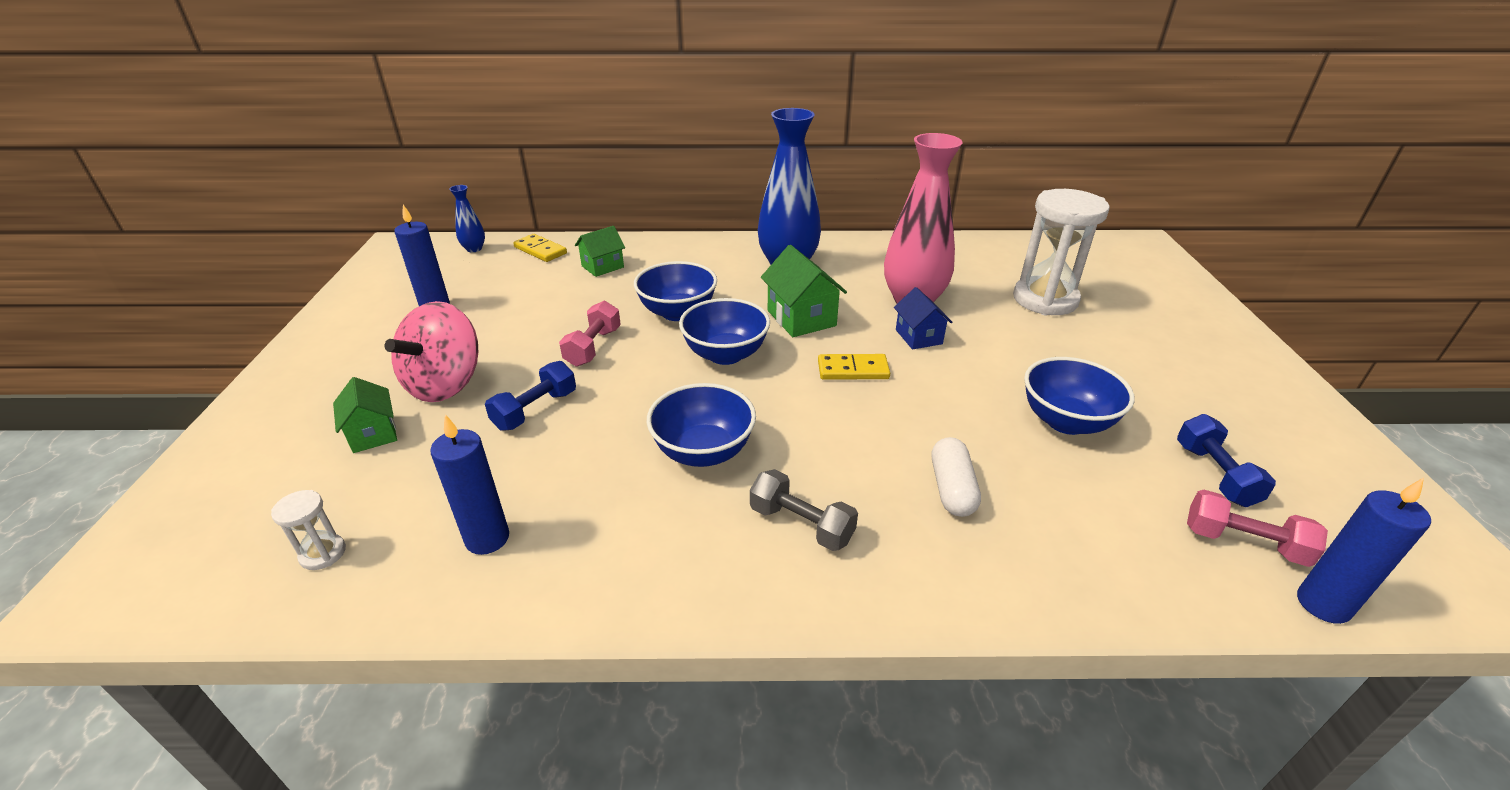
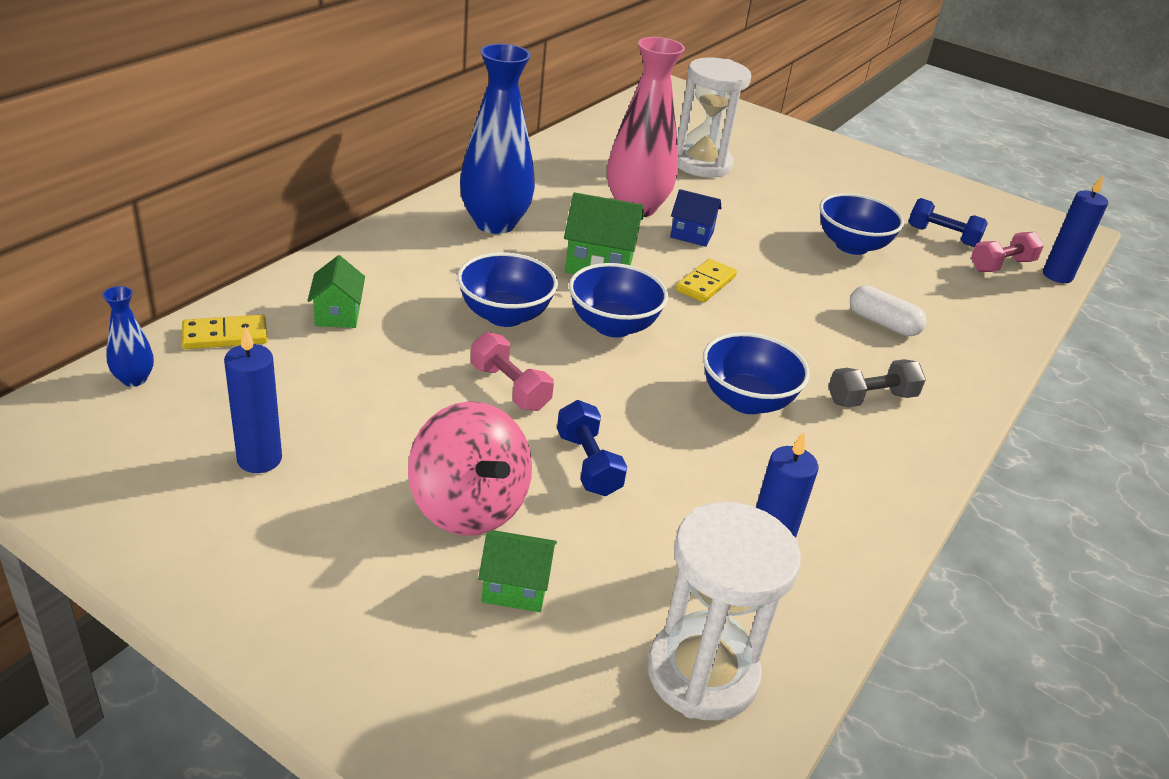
camera: 60 degrees left, 0 degrees up
white hourglass [271,490,346,570] -> white hourglass [647,502,801,720], size x2.32

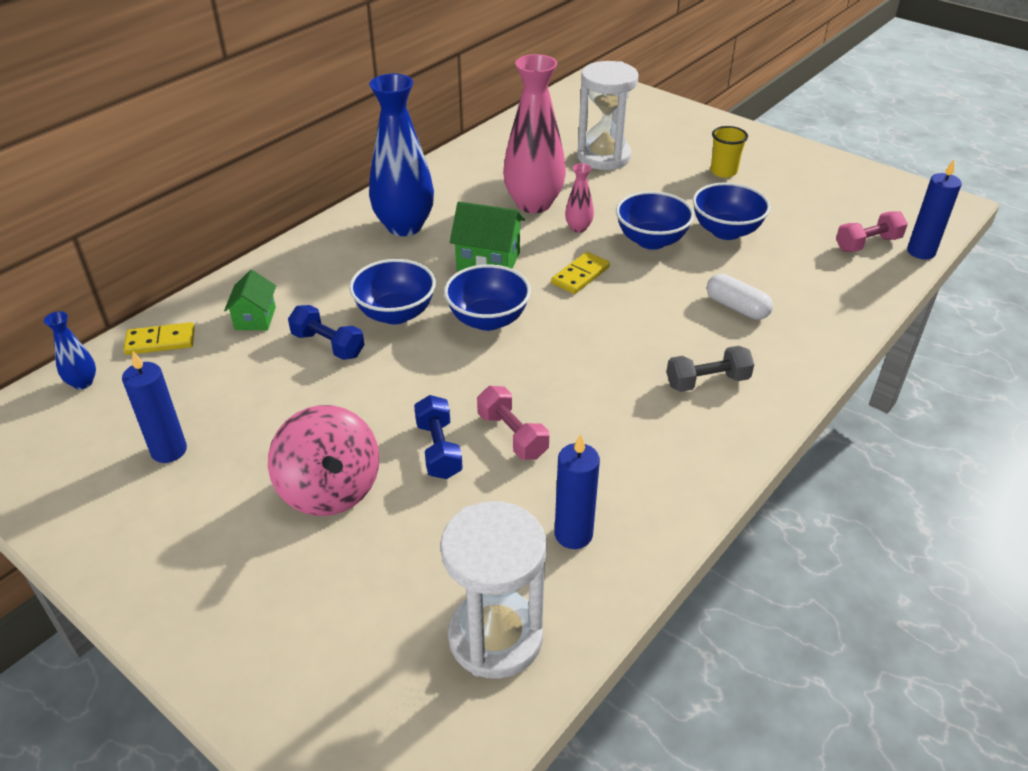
camera: 10 degrees right, 5 degrees up
pink dumbbell [471,332,554,411] -> pink dumbbell moved to [477,386,549,460]
green house [478,530,557,612] -> none
blue house [670,189,722,247] -> pink vase [565,163,594,233]
blue bowl [703,332,810,414] -> blue bowl moved to [616,191,694,250]
blue dumbbell [908,198,988,247] -> blue dumbbell moved to [288,305,364,360]
none -> yellow cup [711,126,748,178]

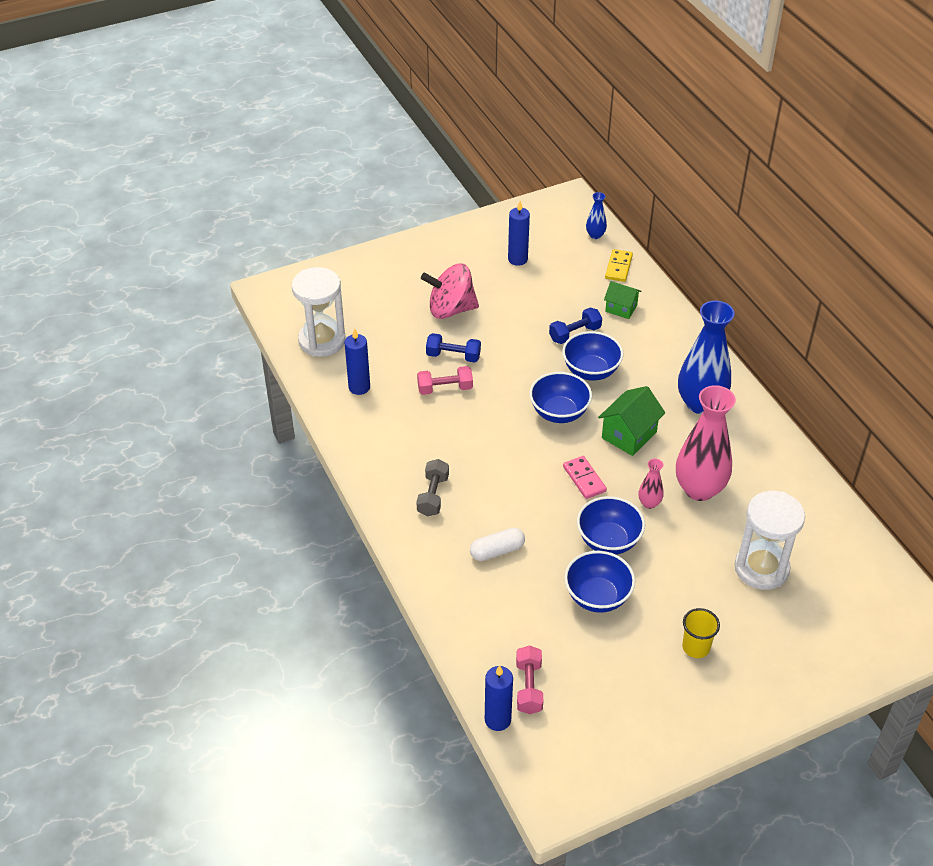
camera: 115 degrees right, 5 degrees up
yellow domino [551,252,610,294] -> pink domino [563,456,607,499]

